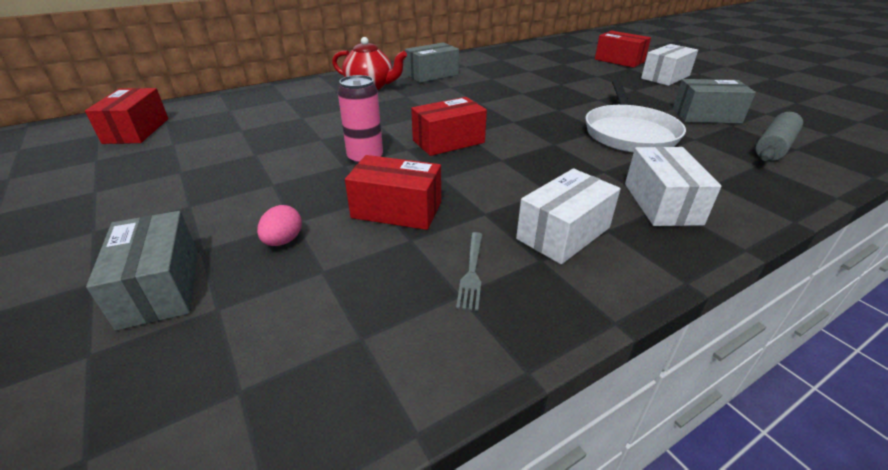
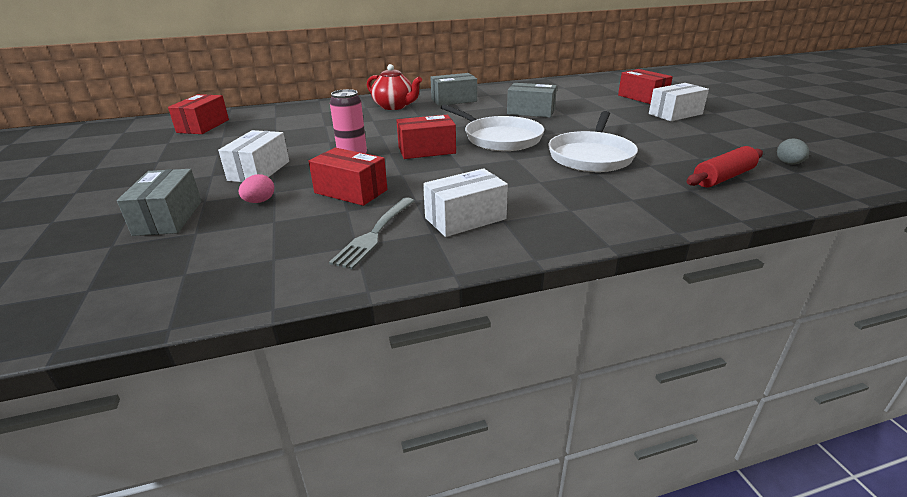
camera: 15 degrees right, 5 degrees down
grey fork [456,232,483,311] -> grey fork [329,197,415,270], size x1.58
white box [625,147,721,226] -> white box moved to [218,130,289,182]
grey box [673,79,756,124] -> grey box moved to [507,83,557,118]
grey rolling pin [755,112,803,162] -> red rolling pin [687,146,763,187]
none -> white pan [441,104,544,151]
none -> grey egg [777,139,809,165]

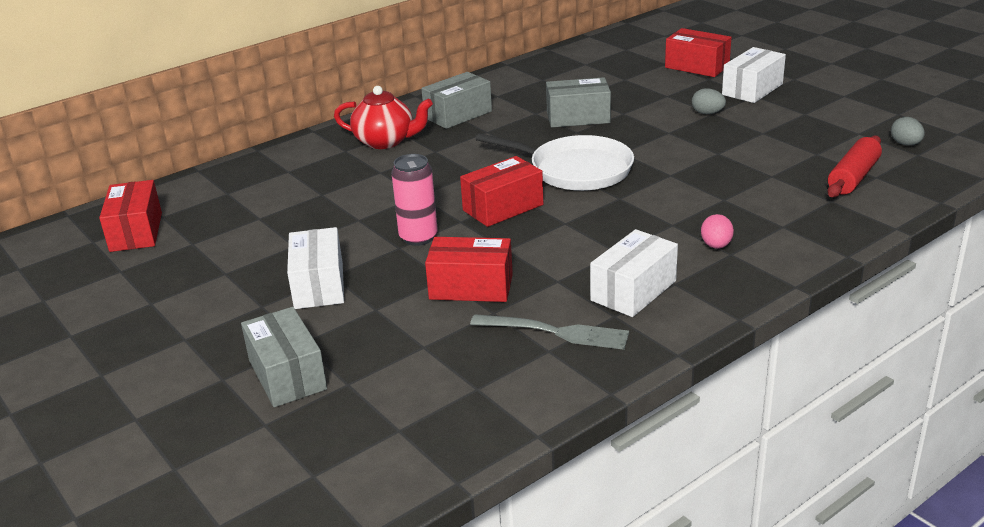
camera: 20 degrees left, 0 degrees up
pink egg [238,174,274,203] -> pink egg moved to [701,214,734,249]
grey fork [329,197,415,270] -> grey fork turned 75 degrees counterclockwise [470,314,629,350]
white pan [548,111,638,172] -> none
none -> grey egg [692,88,726,114]

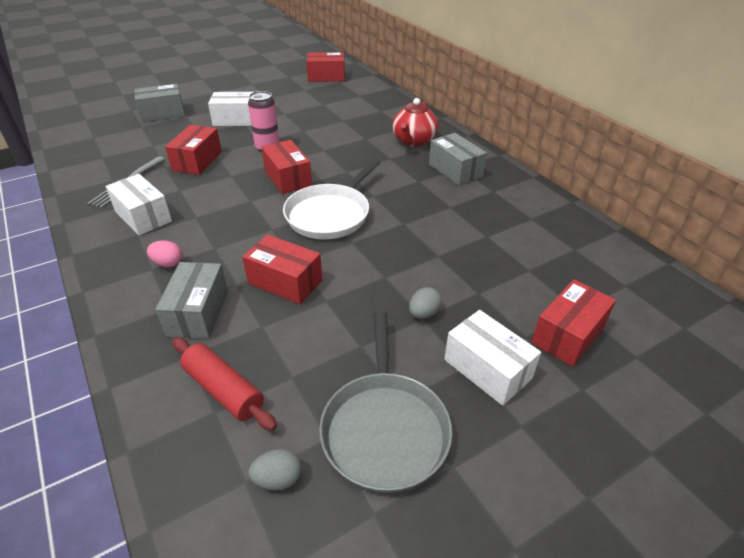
camera: 95 degrees right, 10 degrees up
grey box [546,77,611,127] -> grey box moved to [155,262,228,339]
none -> red box [242,234,322,304]
none -> grey pan [319,311,453,493]

